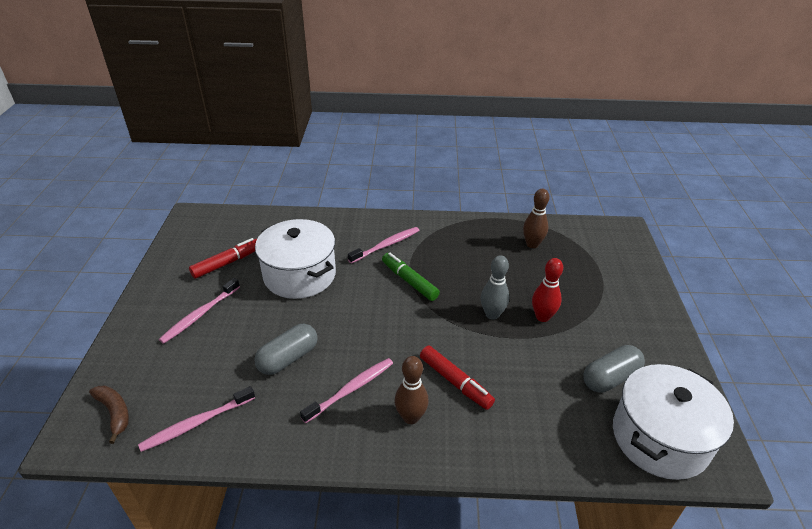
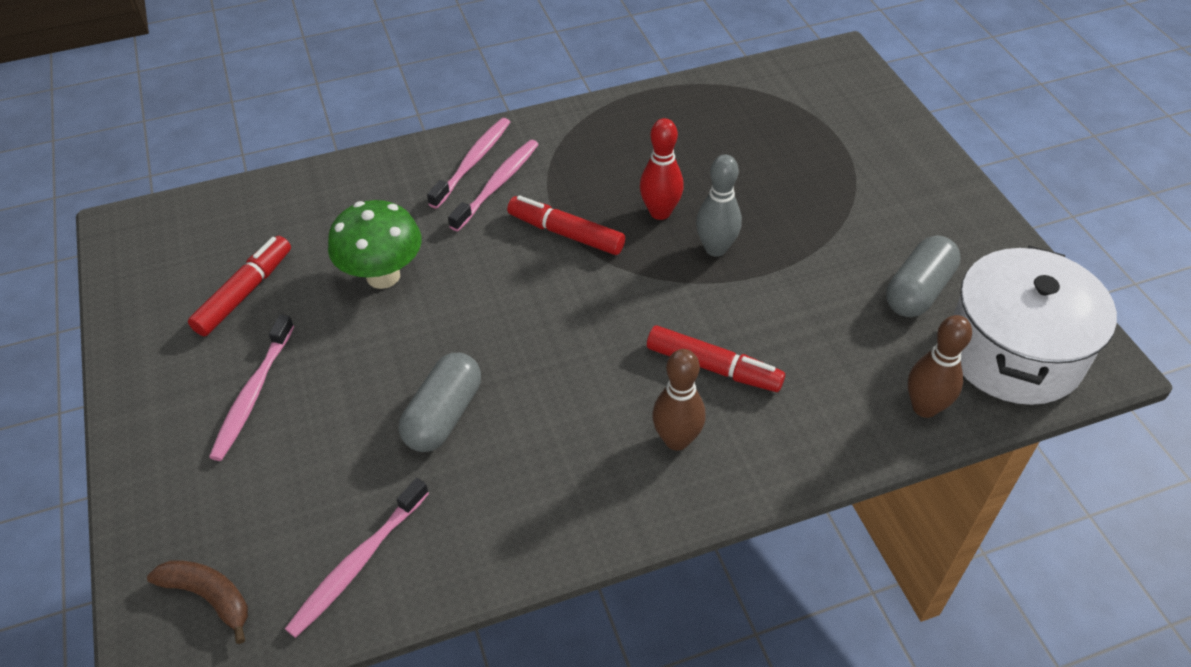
camera: 20 degrees left, 10 degrees up
white pot [255,219,336,299] -> green mushroom [328,200,422,289]
pink toothbrush [300,358,393,423] -> pink toothbrush moved to [427,118,510,209]
green marker [382,252,440,301] -> red marker [507,195,625,255]
brown bowling pin [523,189,549,248] -> brown bowling pin moved to [908,315,972,418]
red bowling pin [532,258,563,322] -> red bowling pin moved to [640,118,684,220]

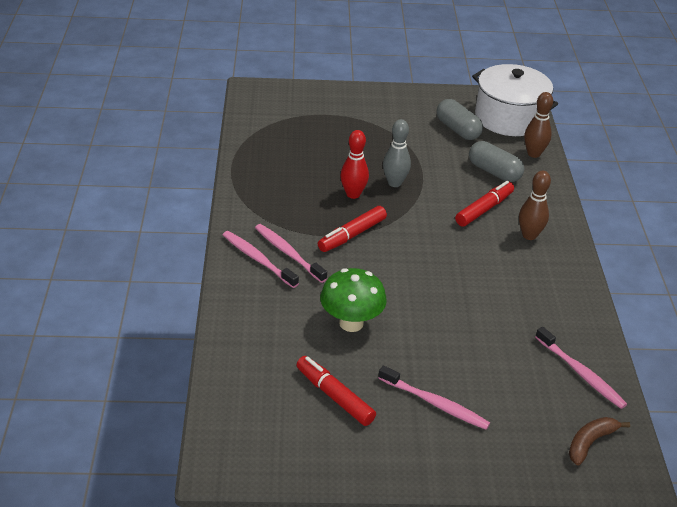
camera: 75 degrees left, 10 degrees down
grey capsule [399,353,481,452] -> grey capsule moved to [469,141,525,182]

